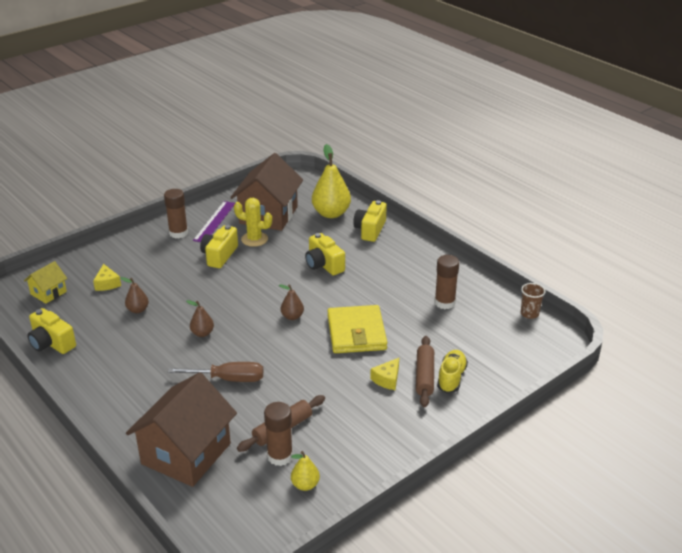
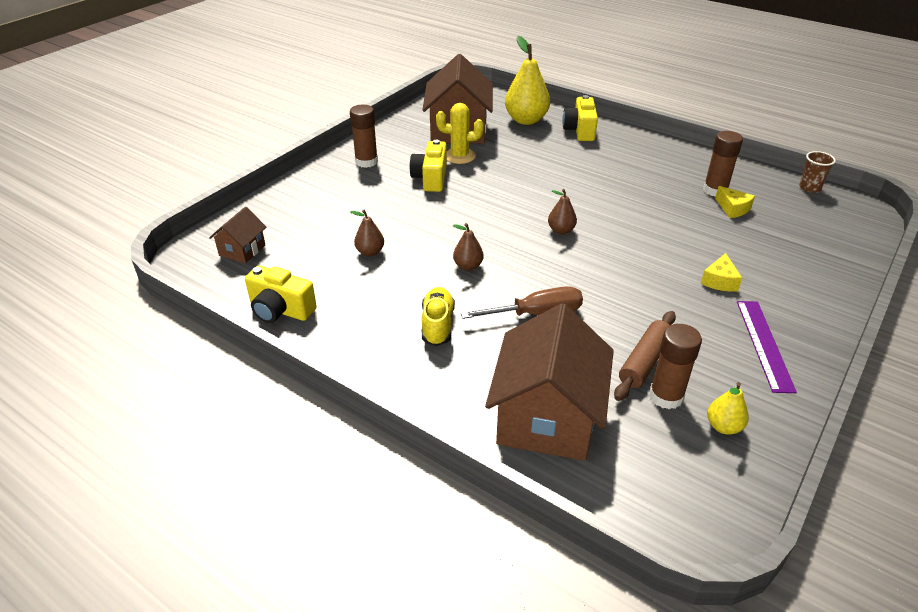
camera: 15 degrees left, 5 degrees up
yellow house [24,261,67,304] -> brown house [209,207,266,263]
yellow cheese [93,264,121,291] -> yellow cheese moved to [715,186,755,218]
purple ruler [193,201,235,242] -> purple ruler moved to [737,301,797,393]
yellow camera [305,233,345,275] -> none
yellow wallet [327,305,387,353] -> none
brown rolling pin [416,336,434,407] -> none
yellow shoe [437,350,468,393] -> yellow shoe moved to [422,287,455,346]

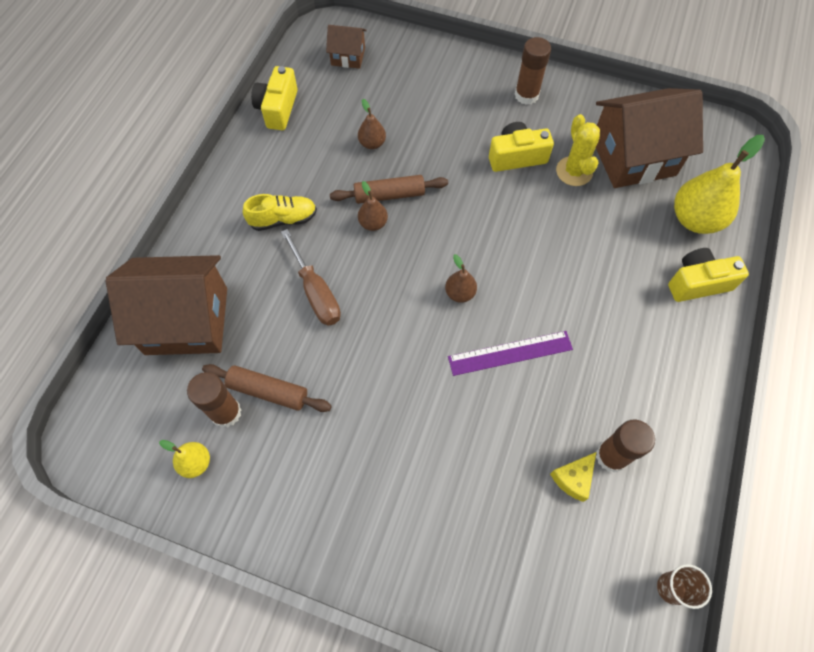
camera: 75 degrees right, 25 degrees up
yellow cheese [701,253,742,292] -> none
purple ruler [737,301,797,393] -> purple ruler moved to [448,331,573,376]
none -> brown rolling pin [330,175,448,204]

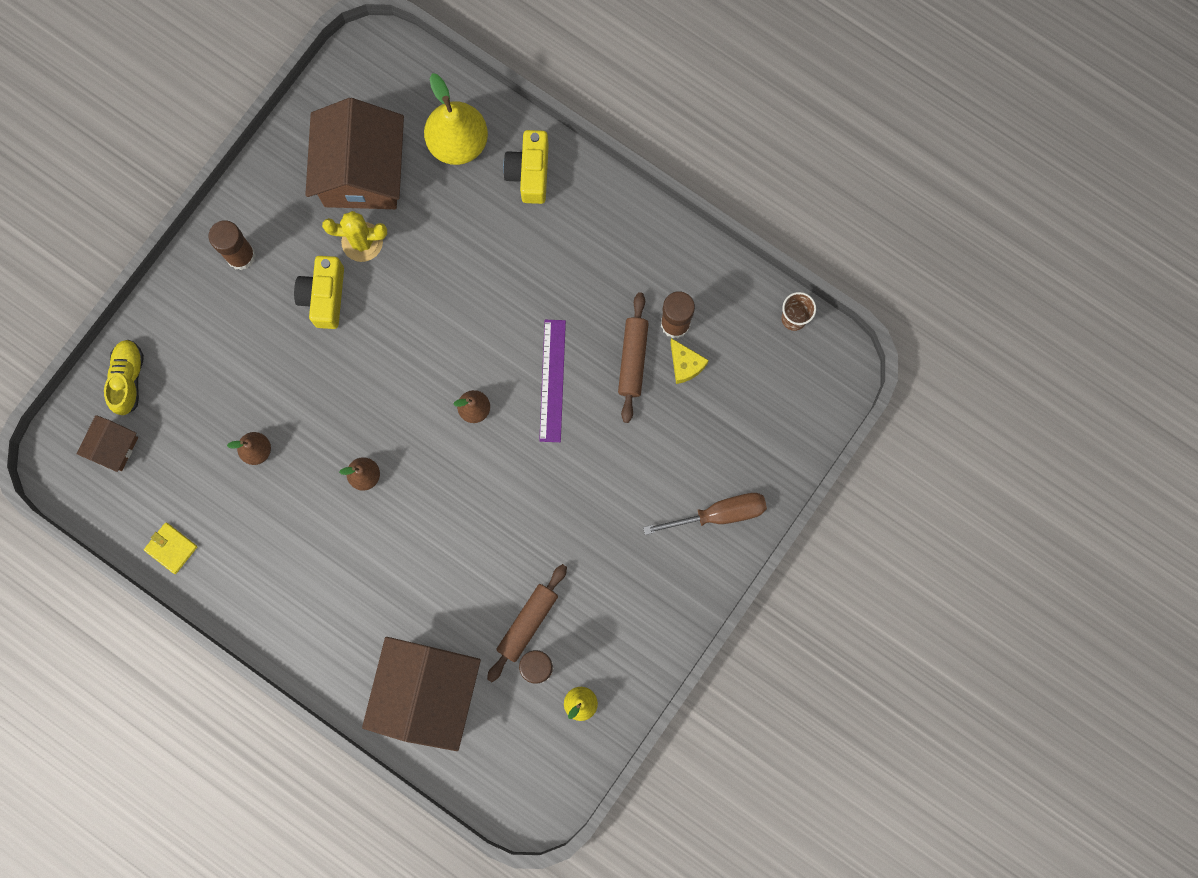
camera: 75 degrees left, 15 degrees up
yellow shoe [243,194,317,231] -> yellow shoe moved to [104,340,144,416]
yellow camera [251,66,298,130] -> yellow wallet [144,522,198,574]
brown screwdriver [281,229,341,326] -> brown screwdriver moved to [643,493,767,535]
brown rolling pin [330,175,448,204] -> brown rolling pin moved to [618,292,649,423]

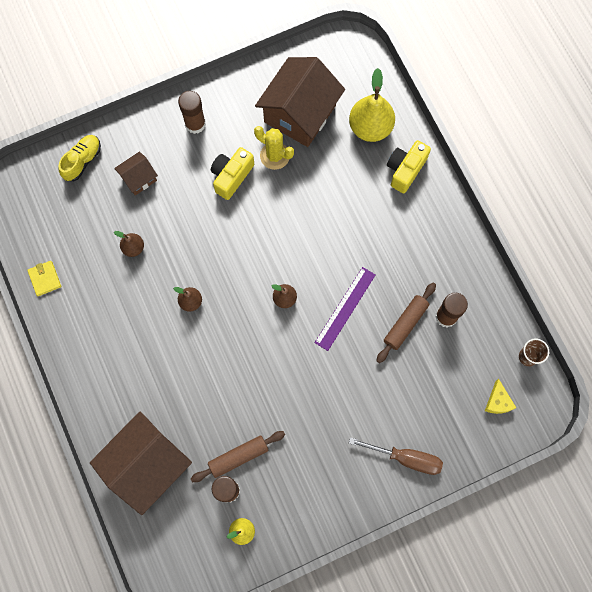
camera: 30 degrees right, 5 degrees down
brown house [77,415,138,472] -> brown house moved to [114,152,158,195]
yellow cheese [670,338,709,384] -> yellow cheese moved to [485,379,516,414]

